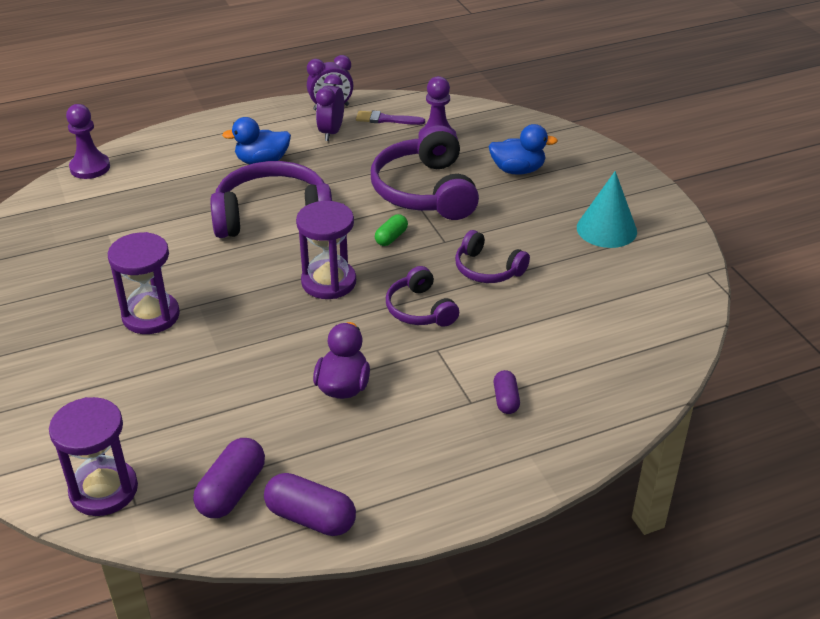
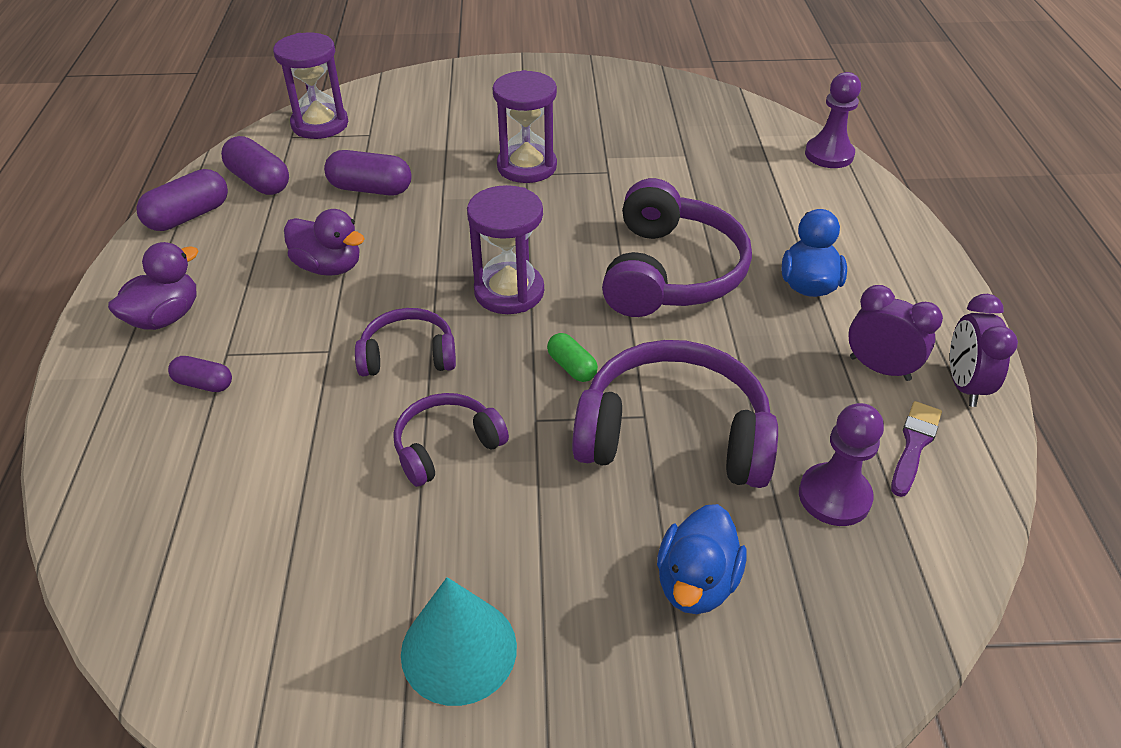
camera: 110 degrees right, 5 degrees up
none -> purple duck [108,242,199,330]
none -> purple capsule [324,150,412,196]

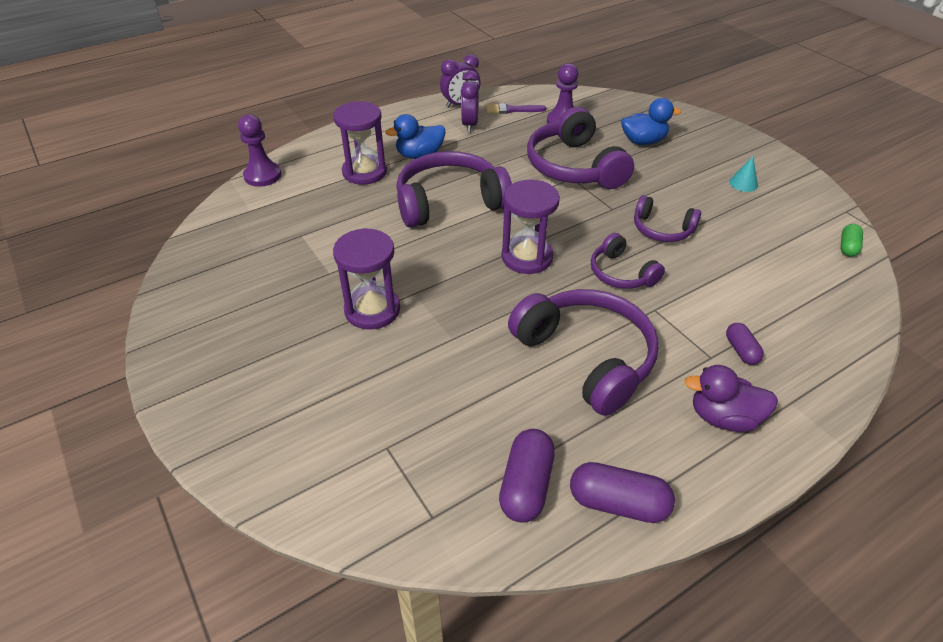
camera: 120 degrees left, 0 degrees up
purple hourglass [273,33,348,139] -> purple hourglass moved to [333,101,387,185]
purple duck [284,209,365,276] -> purple headphones [508,289,659,416]
purple capsule [324,150,412,196] -> none
turquoise cone [401,577,517,706] -> turquoise cone [729,156,758,192], size x0.52
green capsule [547,333,598,382] -> green capsule moved to [841,224,863,257]

